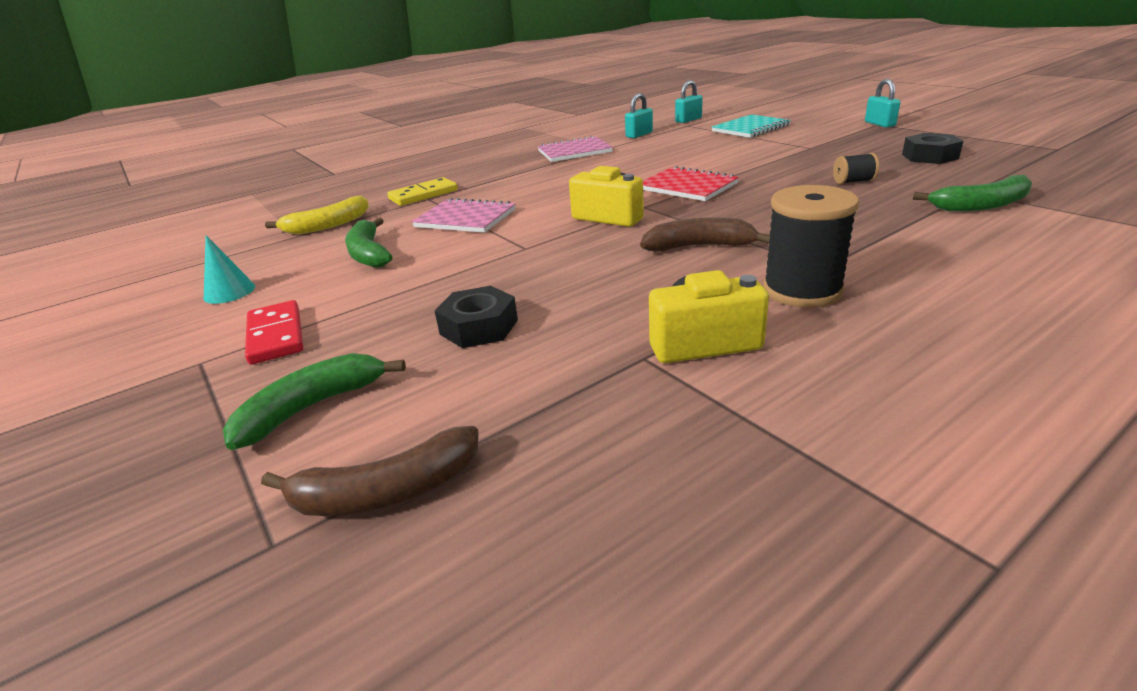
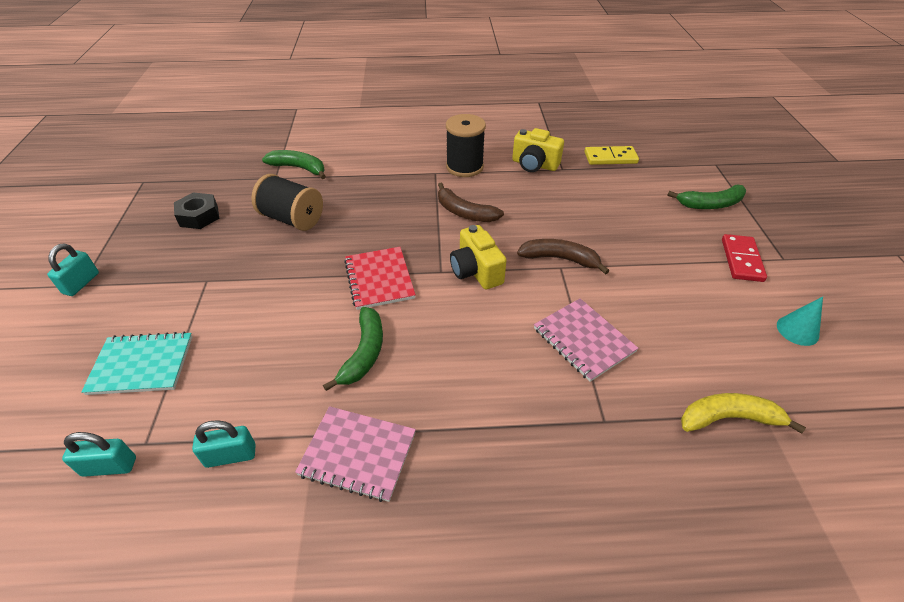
camera: 150 degrees left, 15 degrees up
brown banana [261,426,479,516] -> brown banana moved to [517,239,609,275]
green banana [345,218,393,268] -> green banana moved to [323,307,383,391]
yellow domino [387,177,458,206] -> yellow domino moved to [584,146,639,165]
black nut [435,286,518,348] -> none
black spool [833,153,879,184] -> black spool [251,174,323,231], size x2.01

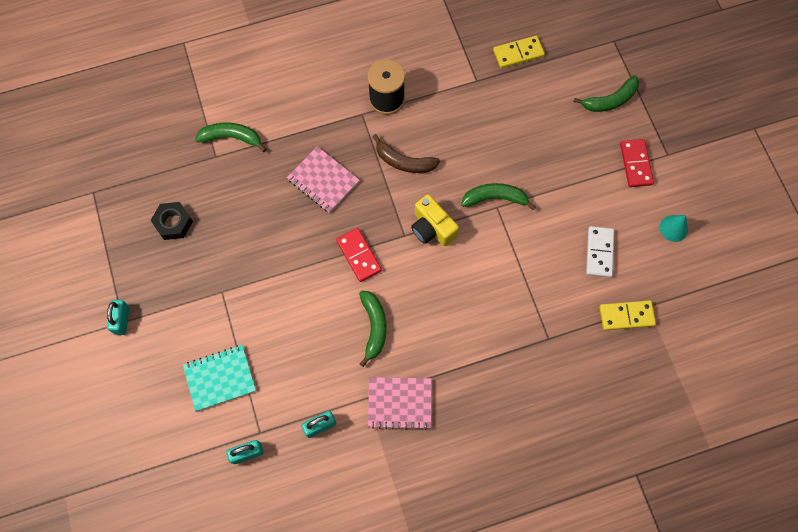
camera: 15 degrees left, 25 degrees up
black spool [251,174,323,231] -> none
red notebook [344,247,416,310] -> red domino [336,228,382,282]
yellow camera [512,128,564,172] -> none
brown banana [517,239,609,275] -> green banana [461,183,535,210]
pink notebook [534,299,639,382] -> pink notebook moved to [287,146,360,213]
yellow banana [681,393,806,434] -> yellow domino [599,300,656,330]
none -> white domino [586,226,614,278]

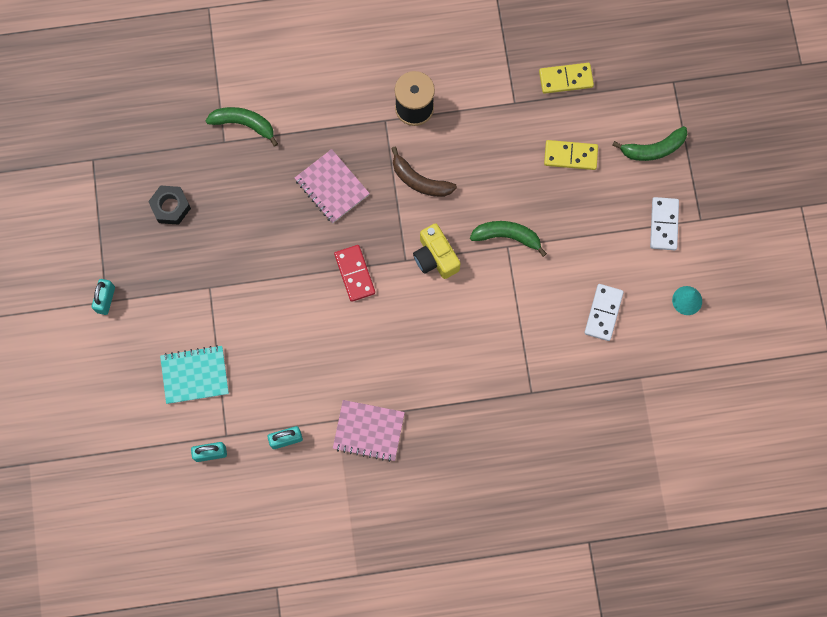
camera: 10 degrees right, 5 degrees up
green banana [359,291,387,367] -> none
yellow domino [599,300,656,330] -> yellow domino moved to [544,140,598,170]
red domino [620,139,654,187] -> white domino [650,197,679,250]

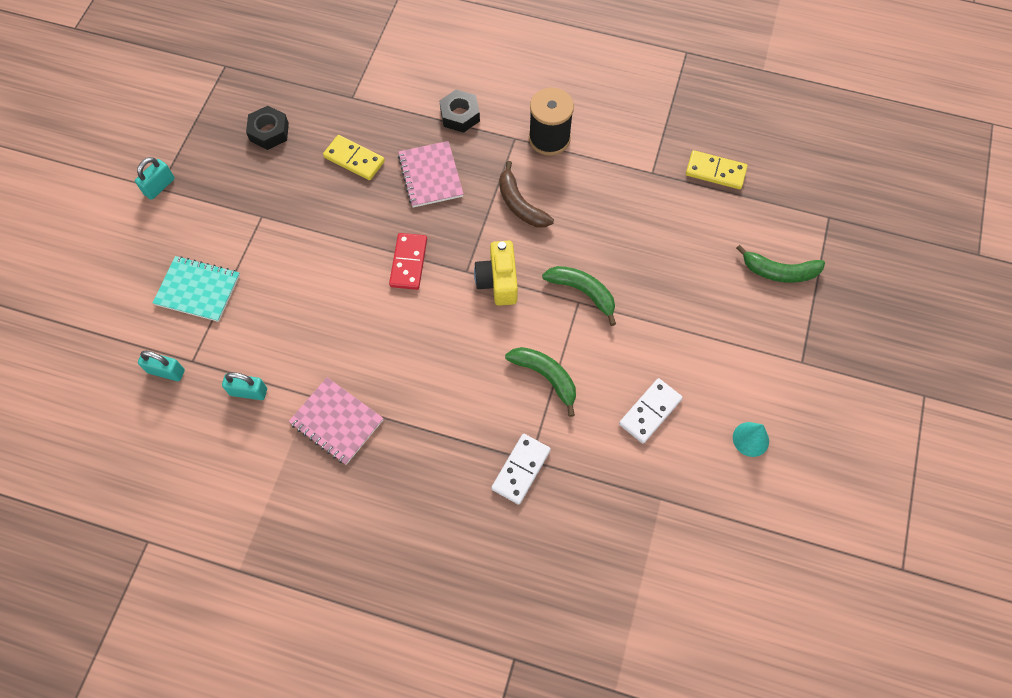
camera: 25 degrees right, 10 degrees down
green banana [206,107,278,146] -> green banana moved to [505,347,576,417]
yellow domino [544,140,598,170] -> yellow domino moved to [323,135,385,180]
white domino [650,197,679,250] -> white domino moved to [491,434,551,505]
none -> black nut [439,89,480,133]

